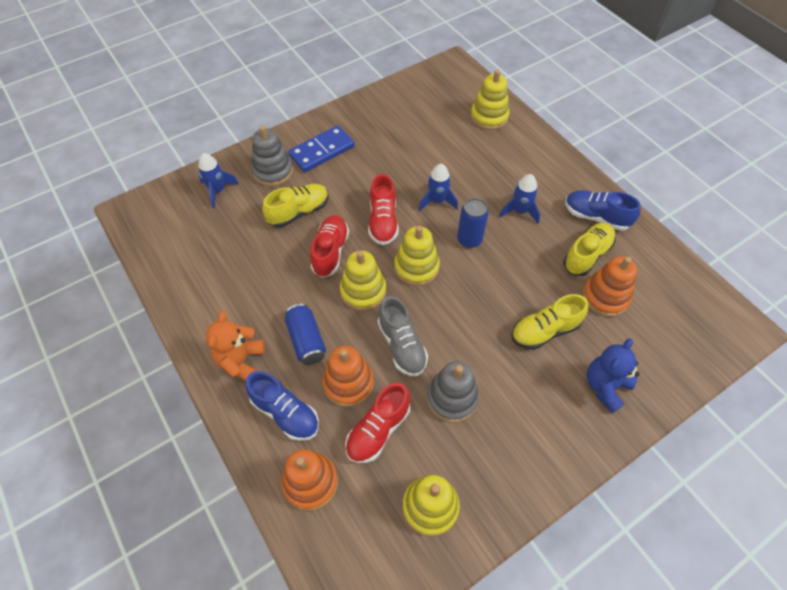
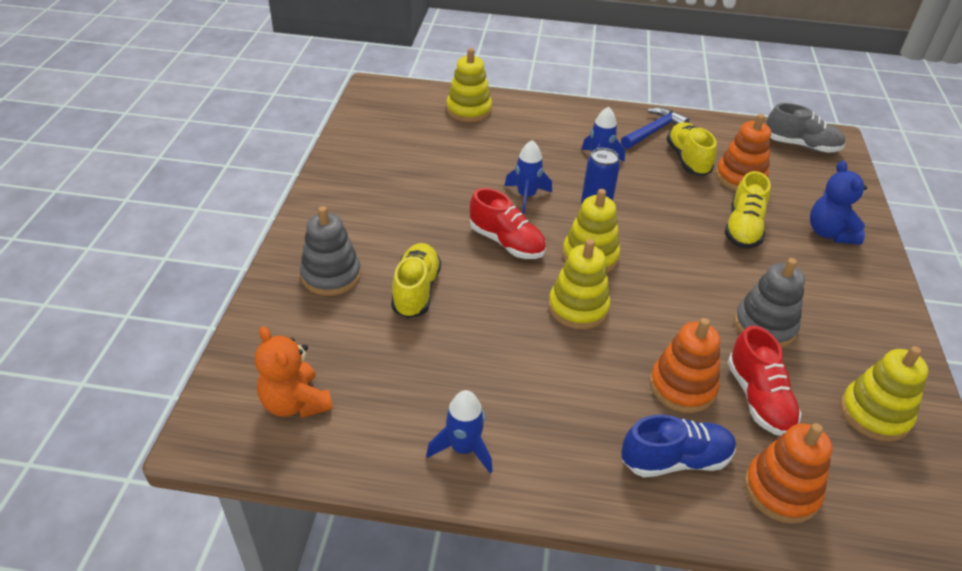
camera: 50 degrees left, 15 degrees down
blue rocket [198,153,239,208] -> blue rocket moved to [426,390,493,473]
orange teddy bear [206,311,265,381] -> orange teddy bear moved to [255,326,333,418]
blue can [285,304,326,365] -> none
blue domino [288,125,355,172] -> none
red shoe [310,215,349,278] -> none
grey shoe [378,296,428,376] -> grey shoe moved to [766,103,845,153]
blue shoe [565,190,641,231] -> blue hammer [621,107,689,149]

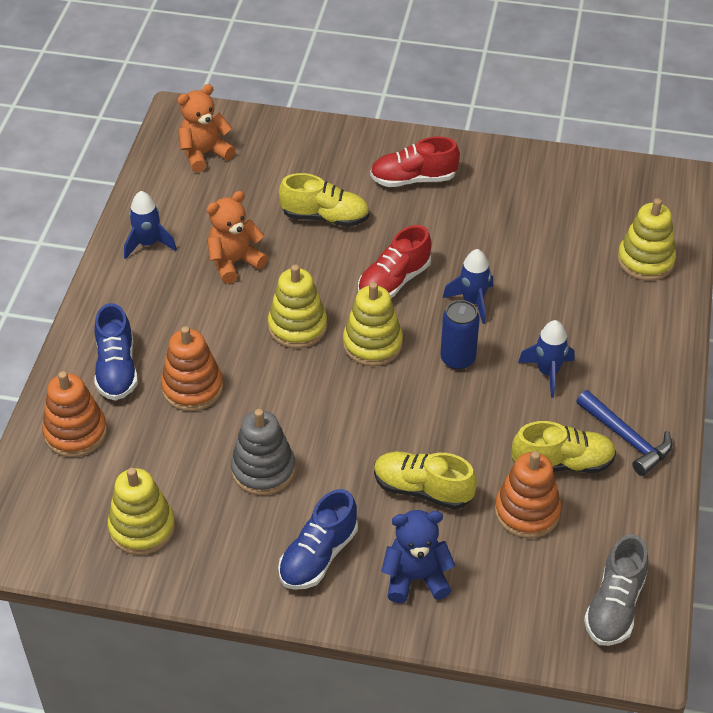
camera: 95 degrees right, 5 degrees up
grey stacking toy [300,206,361,296] -> none
red shoe [727,326,801,436] -> red shoe moved to [370,136,460,187]
none -> orange teddy bear [207,191,268,284]
none -> blue shoe [278,489,358,590]

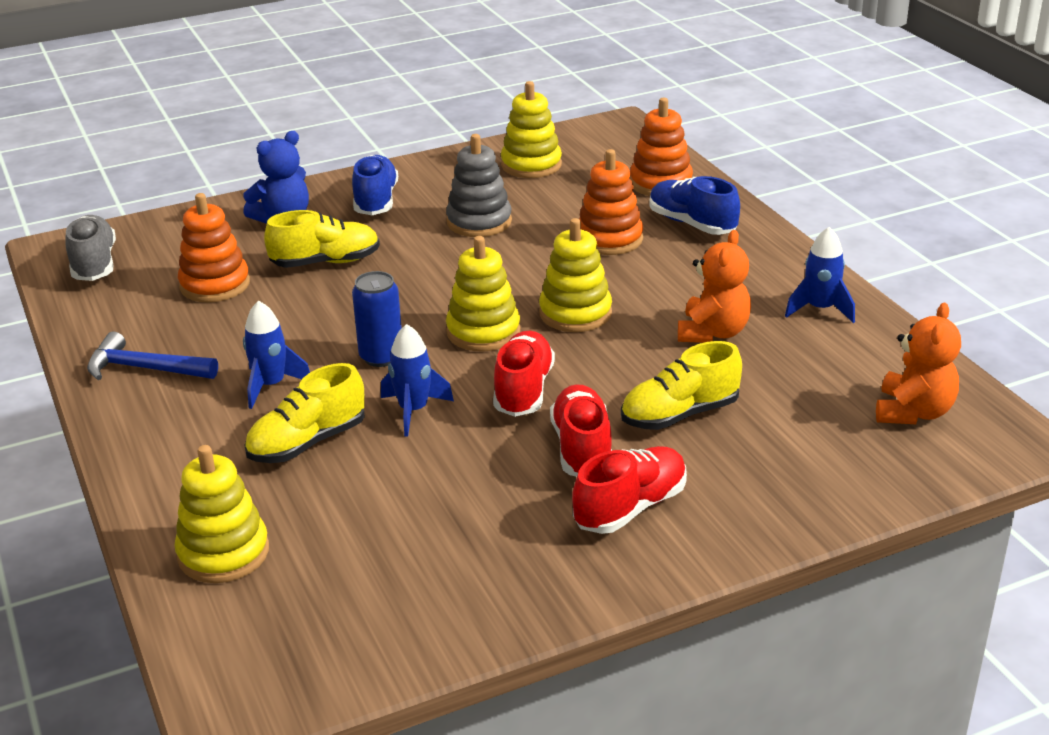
camera: 145 degrees right, 15 degrees down
yellow shoe [512,421,616,473] -> yellow shoe moved to [244,363,365,463]
none -> red shoe [550,384,612,477]

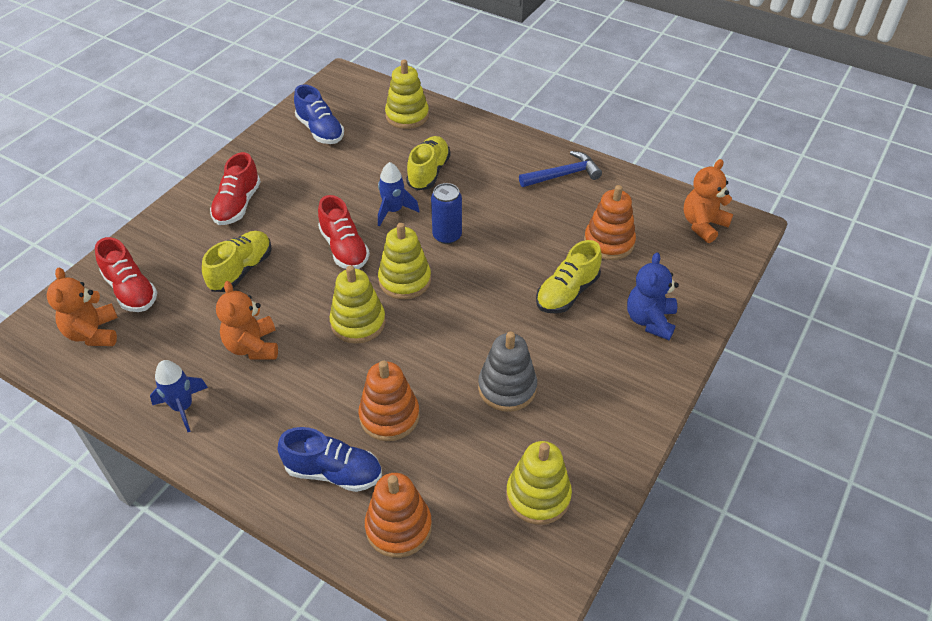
camera: 145 degrees right, 15 degrees up
grey shoe [65,215,116,281] -> orange teddy bear [683,159,733,243]
blue rocket [243,301,310,409] -> none
blue shoe [352,155,398,215] -> blue shoe moved to [294,85,344,144]
red shoe [550,384,612,477] -> red shoe moved to [95,237,158,312]

